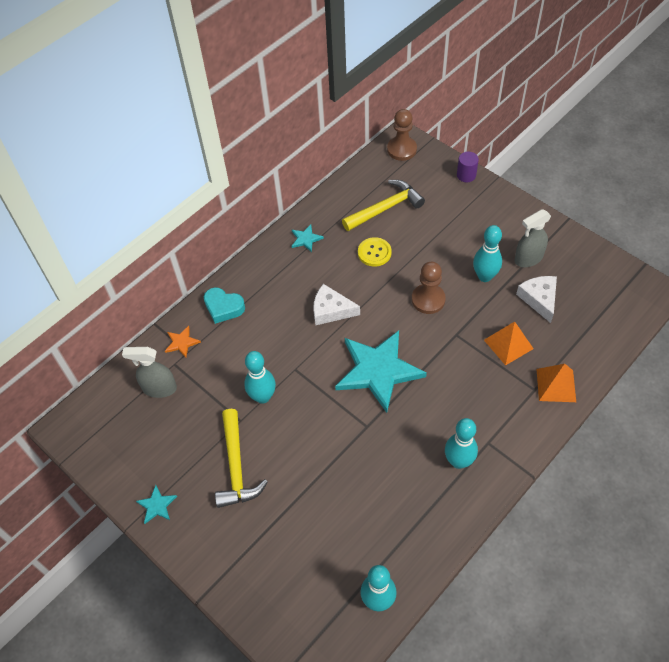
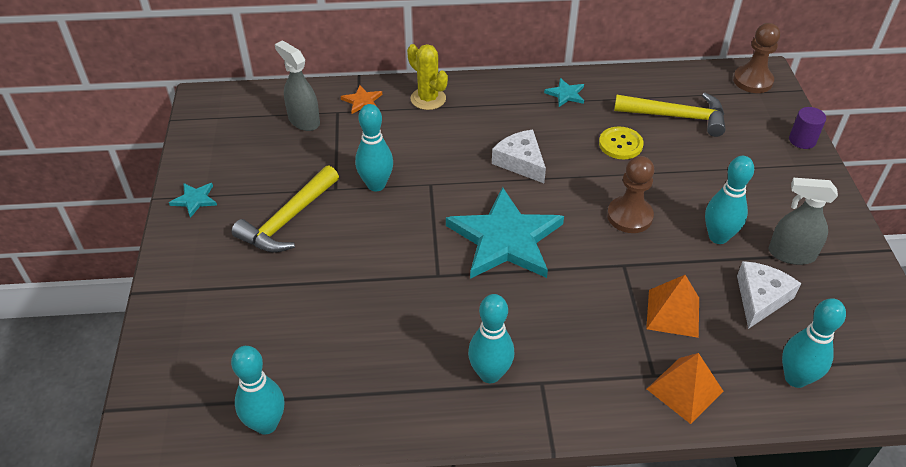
camera: 40 degrees right, 10 degrees down
turquoise heart [204,287,245,324] -> yellow cactus [407,44,448,110]
none -> turquoise bowling pin [782,298,846,388]

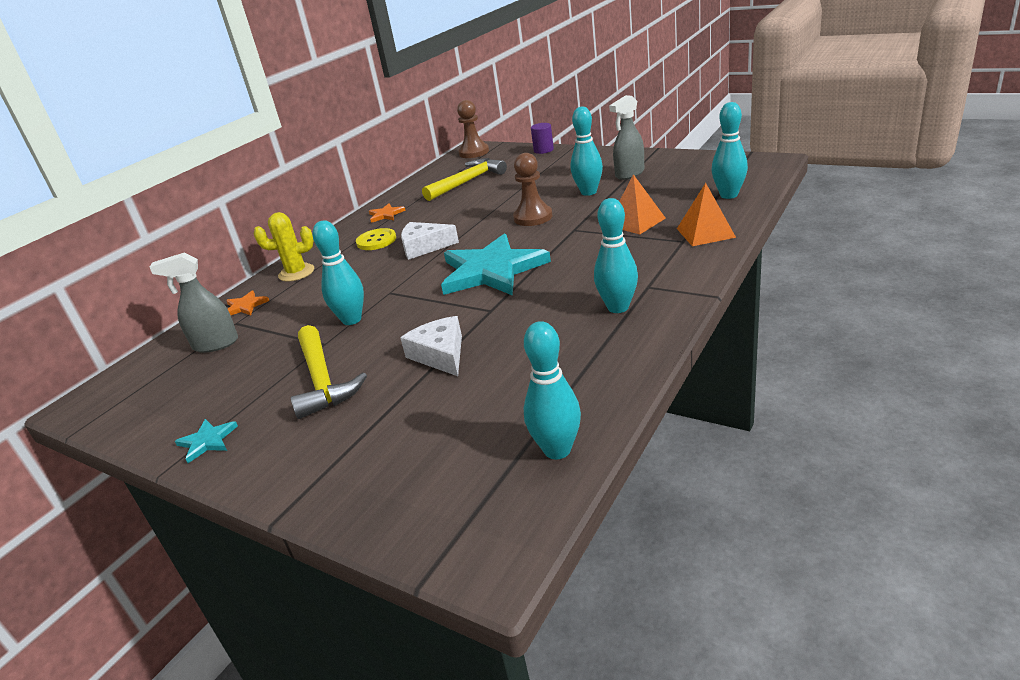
camera: 50 degrees left, 15 degrees down
turquoise star [544,78,584,107] -> orange star [369,204,406,223]
yellow button [599,126,644,159] -> yellow button moved to [356,228,396,250]
white cheese [737,261,801,329] -> white cheese moved to [400,316,462,376]

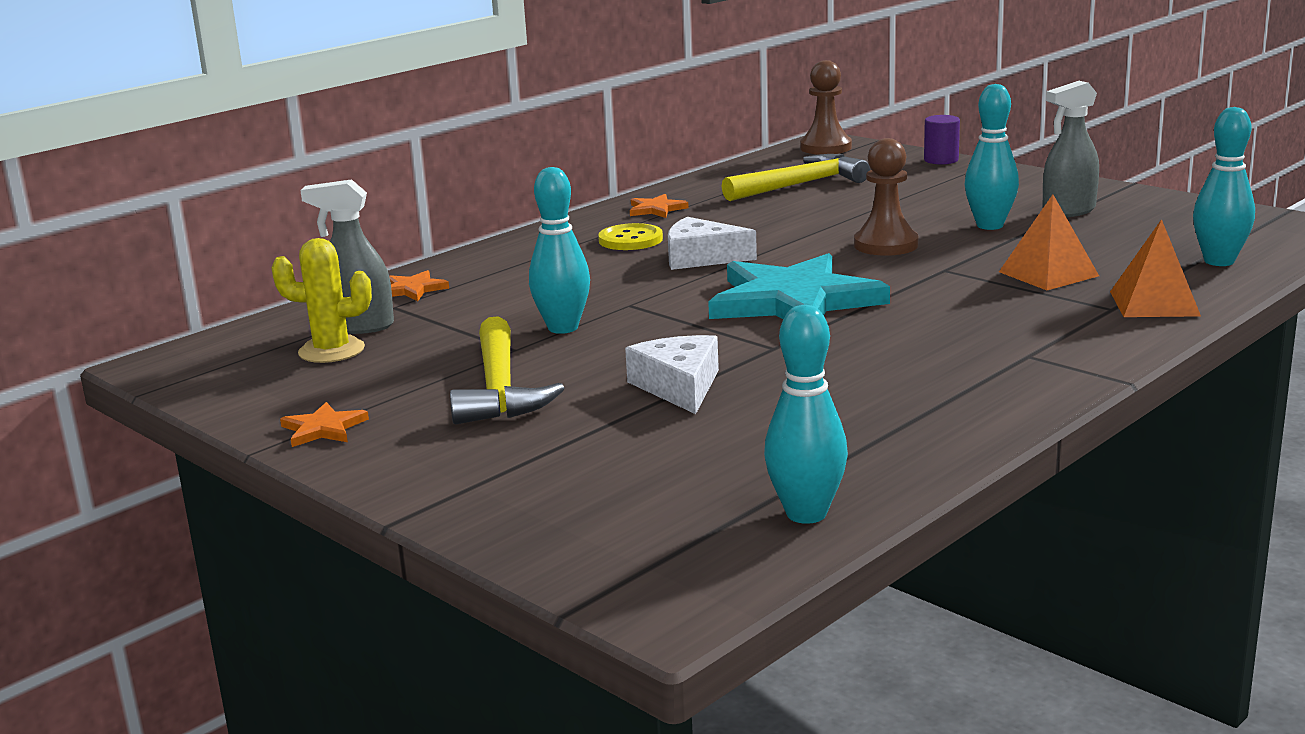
camera: 10 degrees right, 10 degrees down
turquoise star [175,419,238,463] -> orange star [280,402,369,447]
yellow cactus [254,212,314,282] -> yellow cactus moved to [271,238,372,363]
turquoise bowling pin [594,198,638,313] -> none

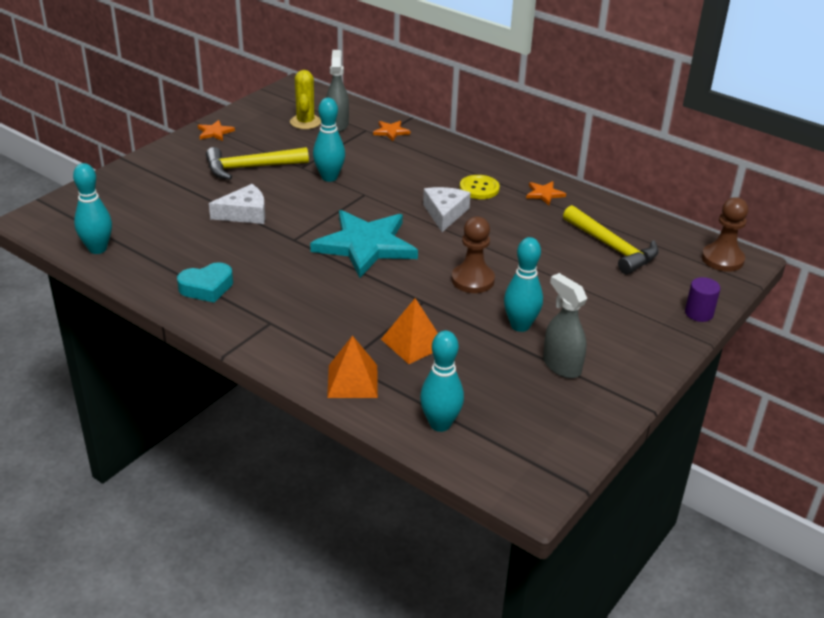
camera: 80 degrees right, 15 degrees up
none -> turquoise heart [177,262,233,303]

